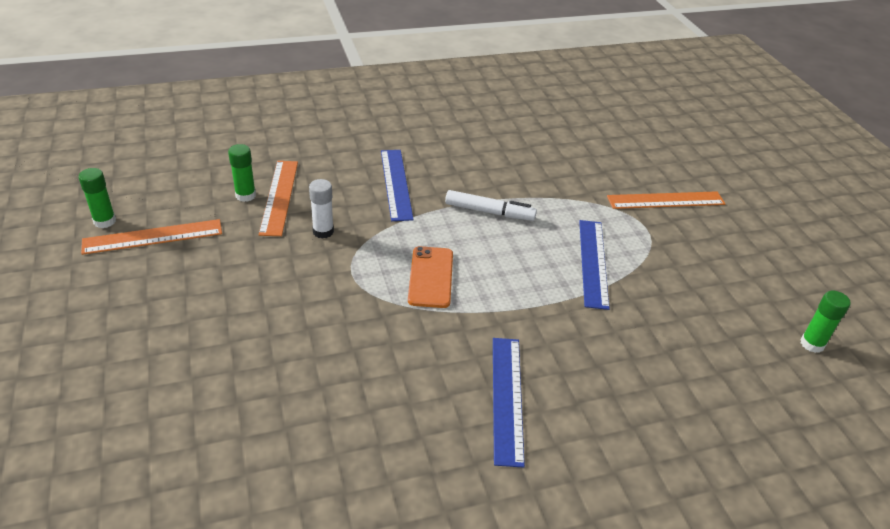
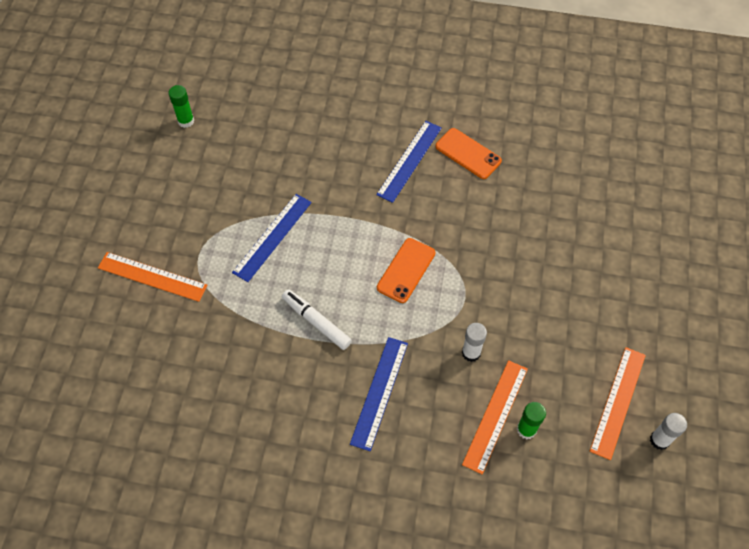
camera: 150 degrees left, 20 degrees up
green glue stick [78,168,116,228] -> white glue stick [650,413,687,450]
orange ruler [81,219,222,255] -> orange ruler turned 75 degrees counterclockwise [590,347,646,460]
none -> orange phone [435,128,502,179]

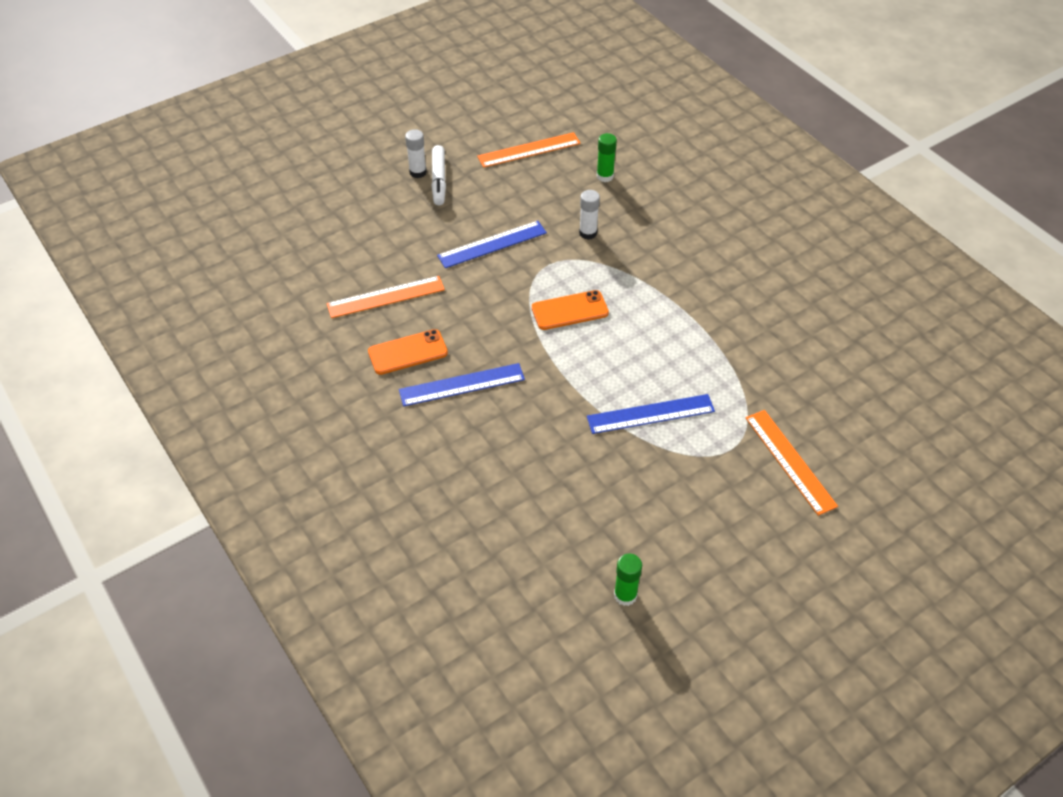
camera: 135 degrees left, 10 degrees down
white marker [282,289,352,350] -> white marker moved to [431,145,446,205]
blue ruler [350,337,408,451] -> blue ruler moved to [437,221,547,268]
orange phone [435,128,502,179] -> orange phone turned 75 degrees clockwise [368,329,448,375]
orange ruler [462,360,528,474] -> orange ruler moved to [326,276,445,318]
white glue stick [650,413,687,450] -> white glue stick moved to [405,129,427,178]

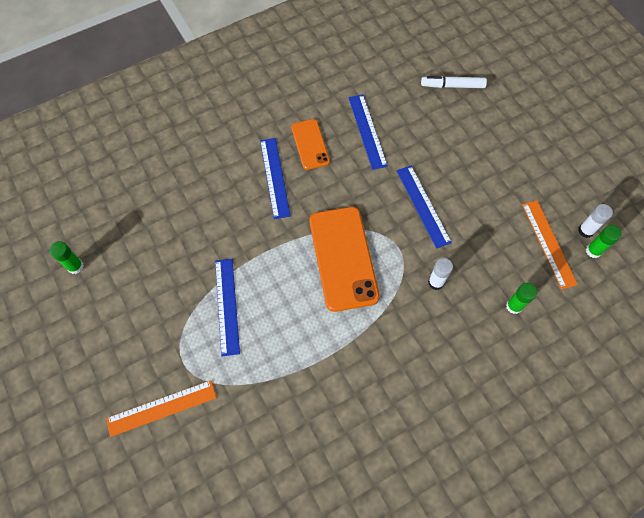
camera: 95 degrees right, 15 degrees up
orange ruler [326,276,445,318] -> blue ruler [348,94,388,170]
white glue stick [405,129,427,178] -> white glue stick moved to [578,204,613,238]
white marker [431,145,446,205] -> white marker moved to [421,76,487,88]
orange phone [532,290,609,330] -> orange phone [309,207,380,312], size x1.78
none -> green glue stick [586,225,622,258]

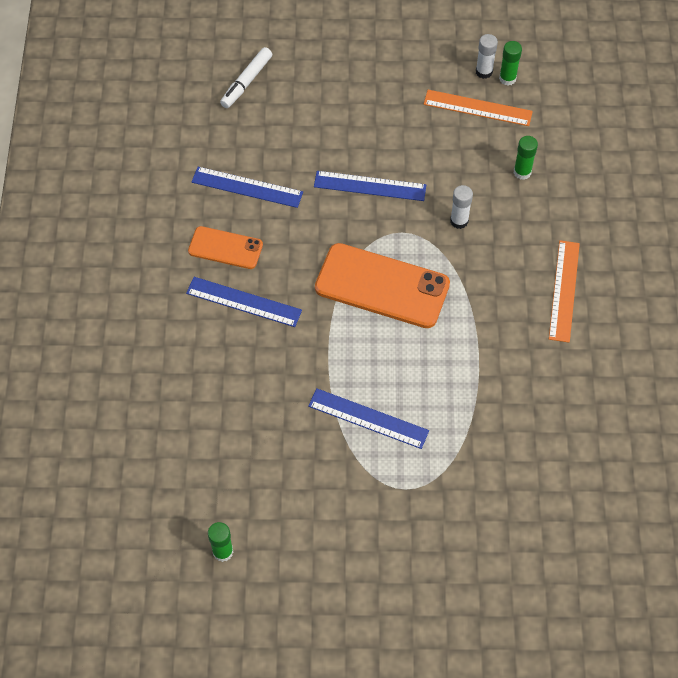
camera: 60 degrees left, 5 degrees down
orange ruler [106,380,217,437] -> orange ruler moved to [549,240,580,343]

